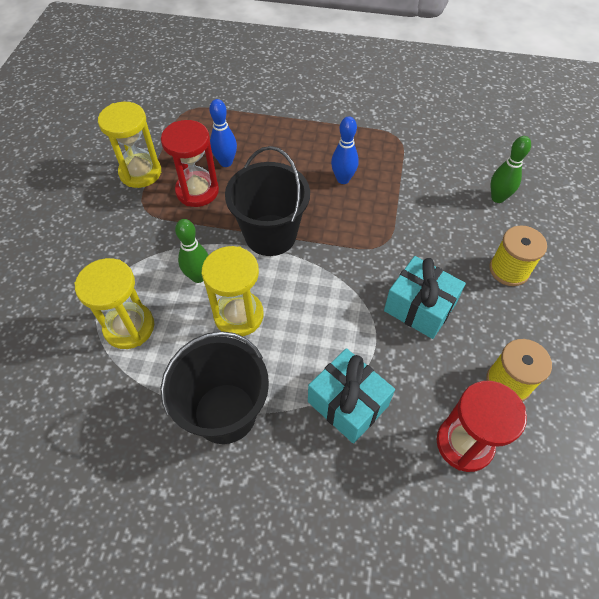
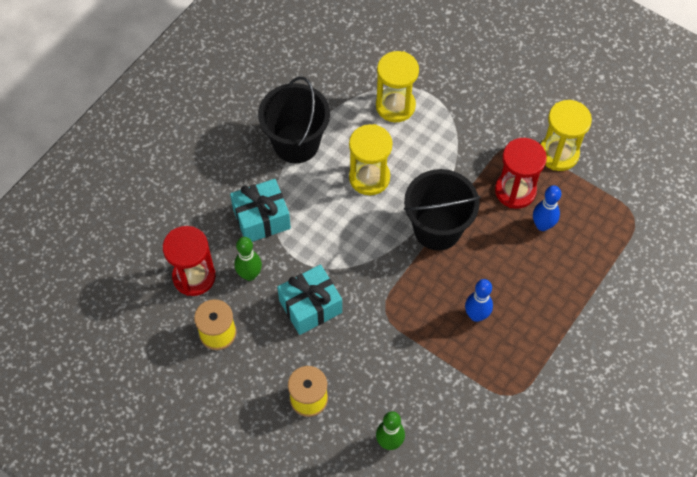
camera: 115 degrees right, 5 degrees up
green bowling pin [175,219,208,283] -> green bowling pin moved to [235,237,262,281]

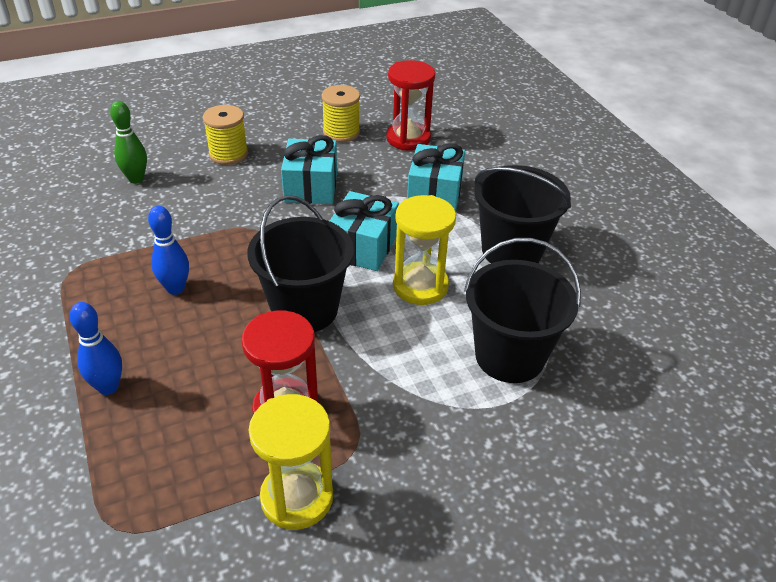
camera: 120 degrees right, 20 degrees down
green bowling pin [235,237,262,281] -> none
yellow hourglass [376,51,419,122] -> black bucket [464,238,581,383]
blue bowling pin [533,185,561,231] -> blue bowling pin moved to [69,302,122,395]
none -> turquoise gift [330,191,399,271]

